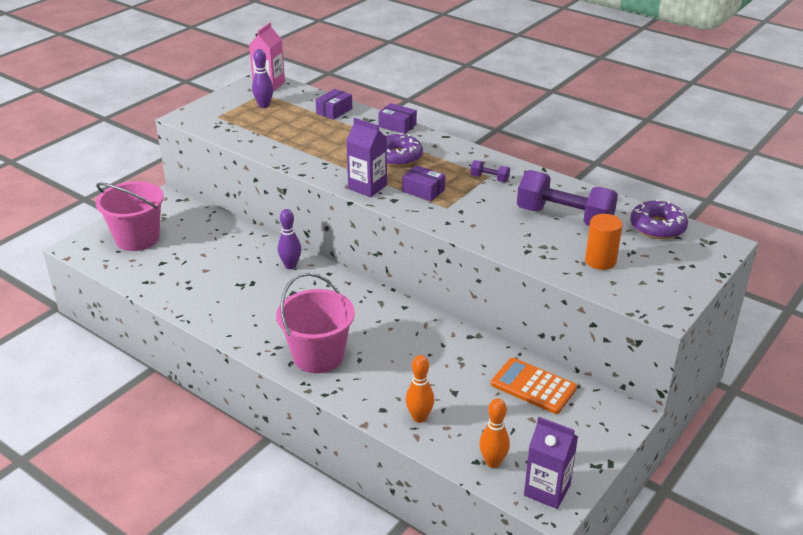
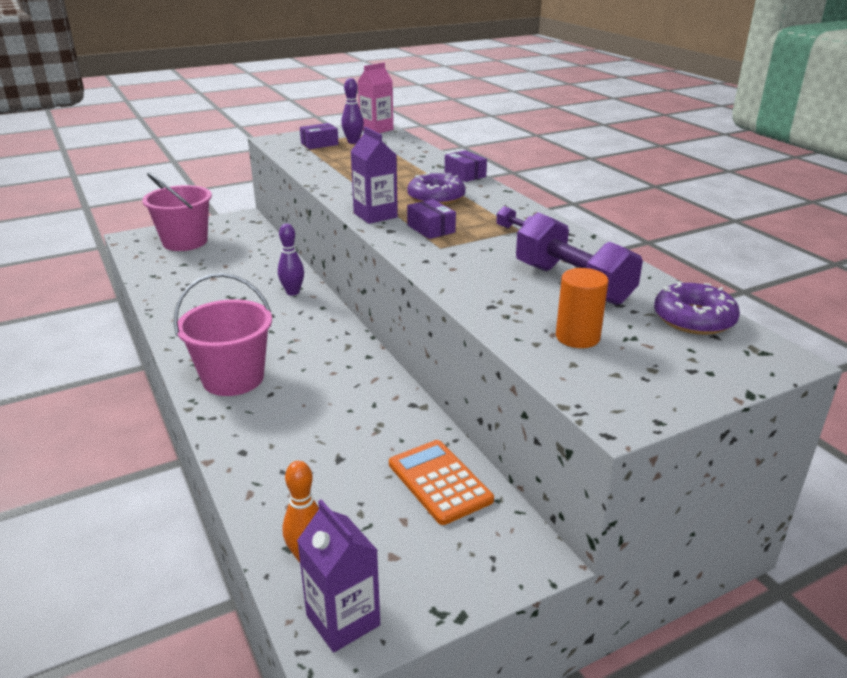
camera: 25 degrees right, 5 degrees down
purple box [316,89,352,120] -> purple box moved to [300,123,339,149]
orange bowling pin [406,355,434,423] -> none

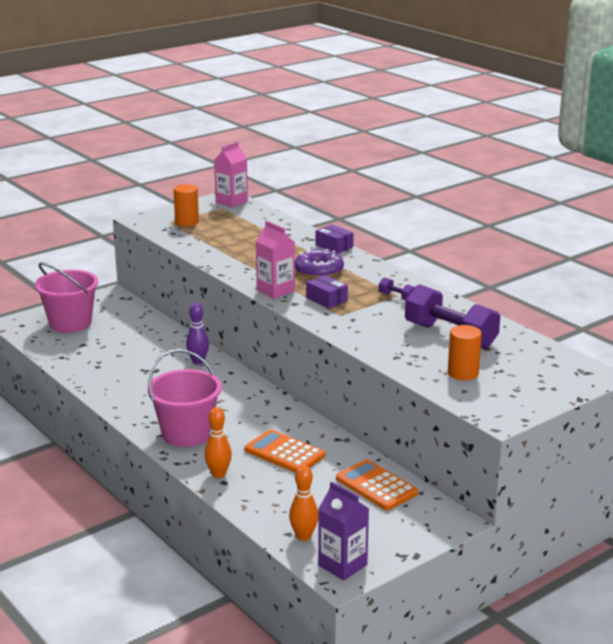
camera: 10 degrees left, 5 degrees down
purple box [300,123,339,149] -> orange cylinder [174,184,199,226]
purple bowling pin [341,78,364,144] -> none
purple carton [350,127,398,224] -> pink carton [256,221,295,299]
purple donut [654,282,740,335] -> none
none -> orange bowling pin [204,407,232,478]
none -> orange calculator [244,429,325,473]

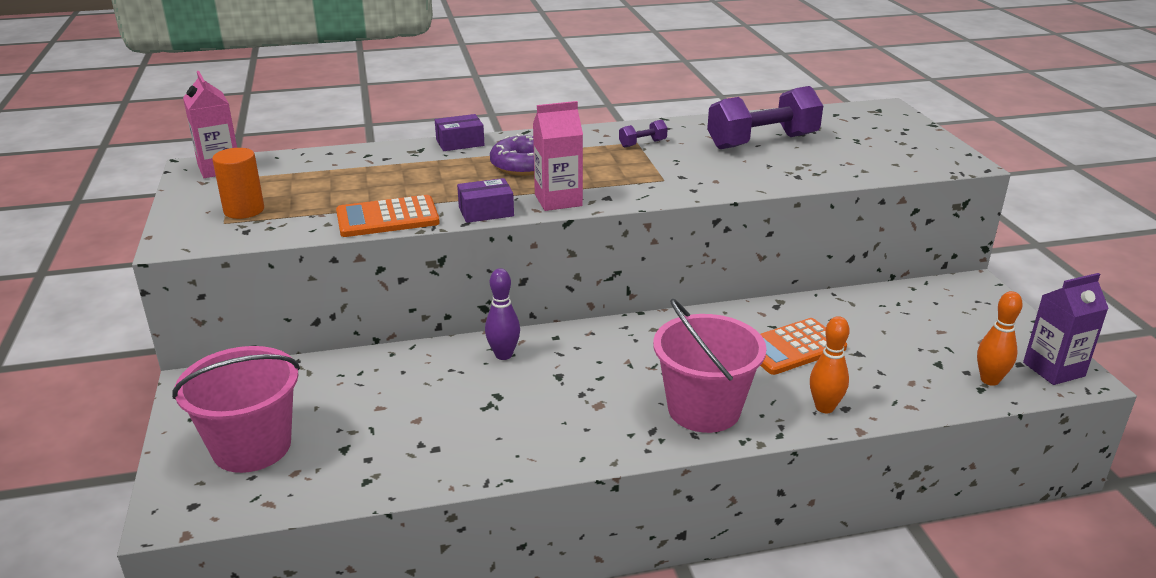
camera: 65 degrees left, 5 degrees up
purple box [306,275,348,309] -> purple box moved to [457,178,514,223]
orange calculator [336,460,418,510] -> orange calculator moved to [336,195,440,237]
orange cylinder [448,325,482,380] -> none

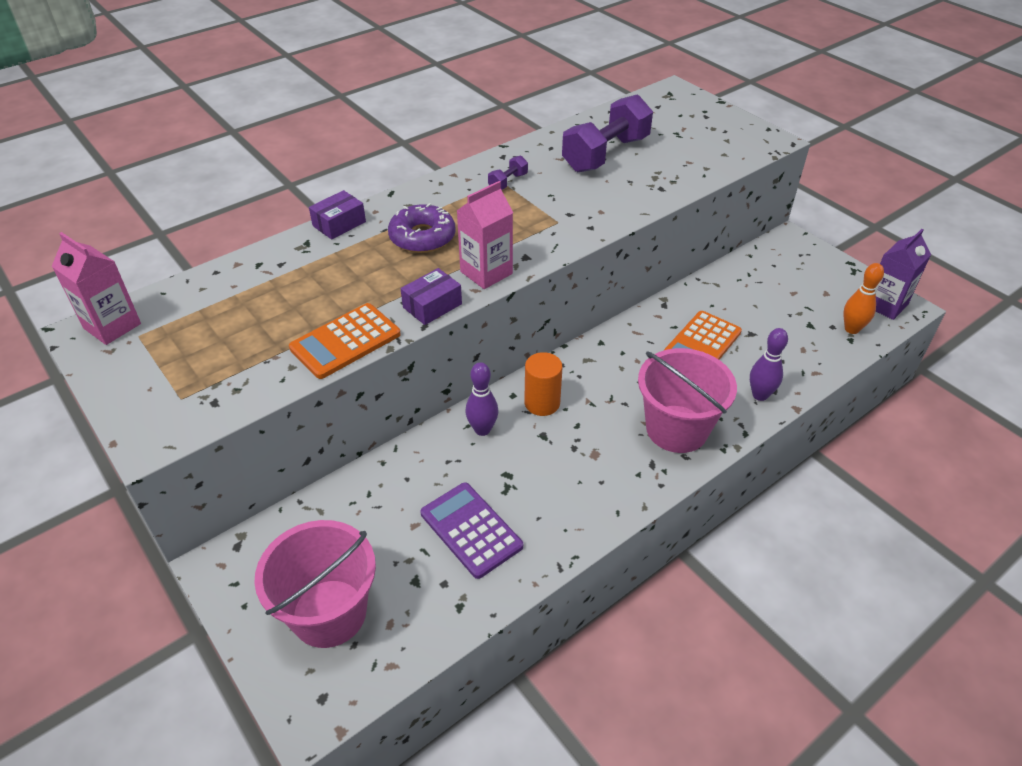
camera: 25 degrees left, 15 degrees up
orange cylinder [212,148,264,219] -> orange cylinder moved to [524,352,563,416]
orange bowling pin [810,316,850,413] -> purple bowling pin [750,328,788,401]
none -> purple calculator [420,482,523,579]

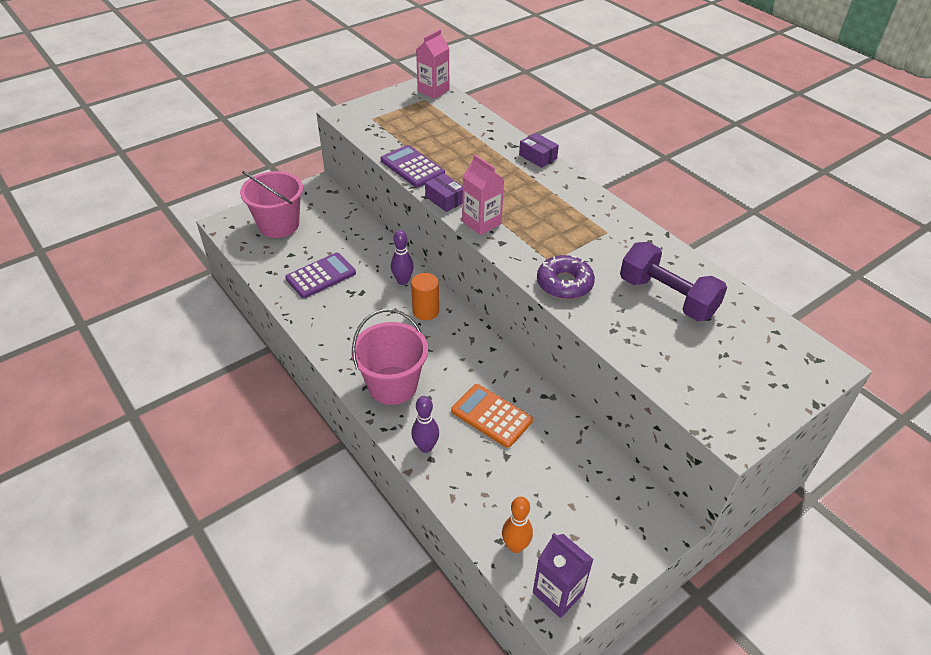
camera: 90 degrees right, 0 degrees up
orange calculator [289,303,401,379] -> purple calculator [380,145,445,188]
purple donut [388,203,456,253] -> purple donut moved to [537,255,595,299]
purple dumbbell [488,155,528,190] -> none

